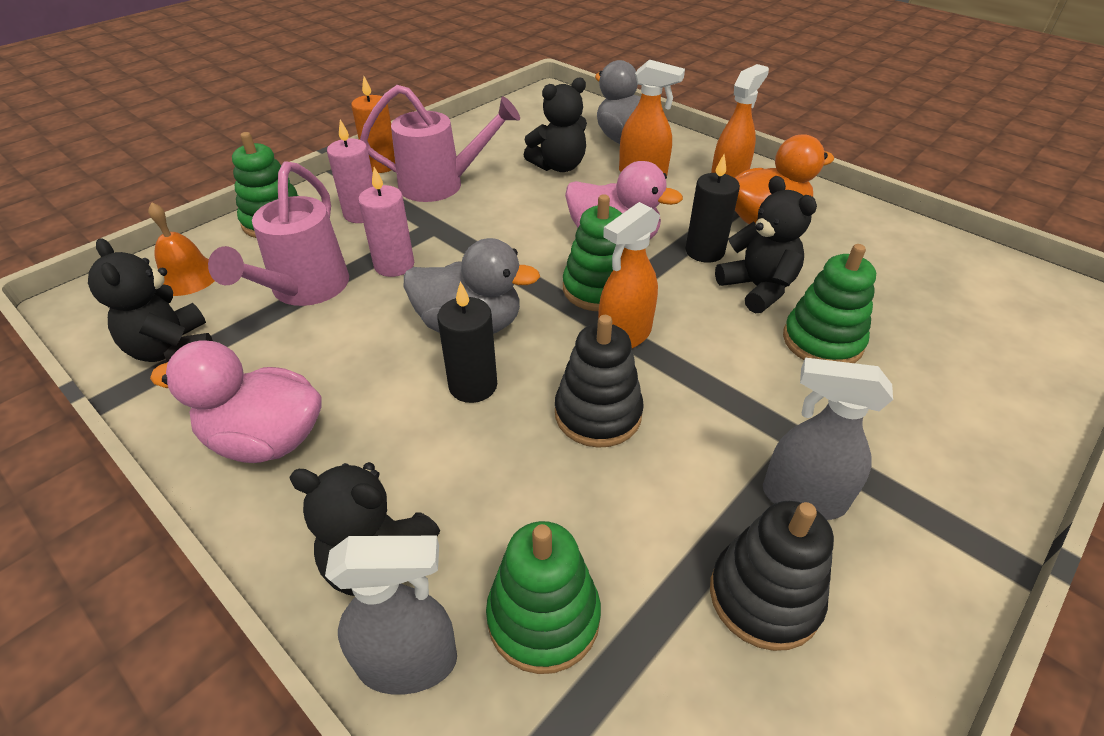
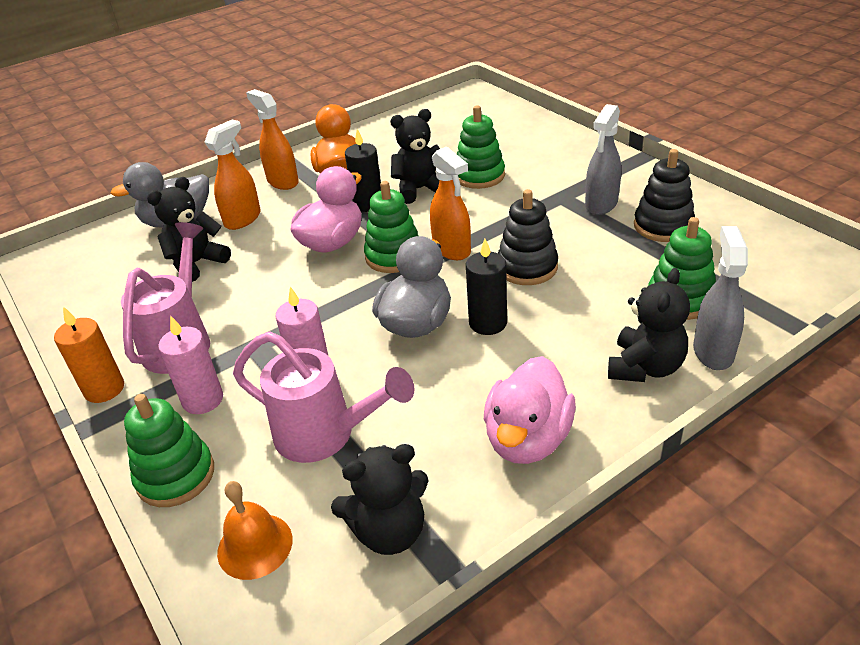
camera: 75 degrees left, 5 degrees down
black teddy bear [524,77,587,172] -> black teddy bear turned 120 degrees counterclockwise [147,177,231,282]

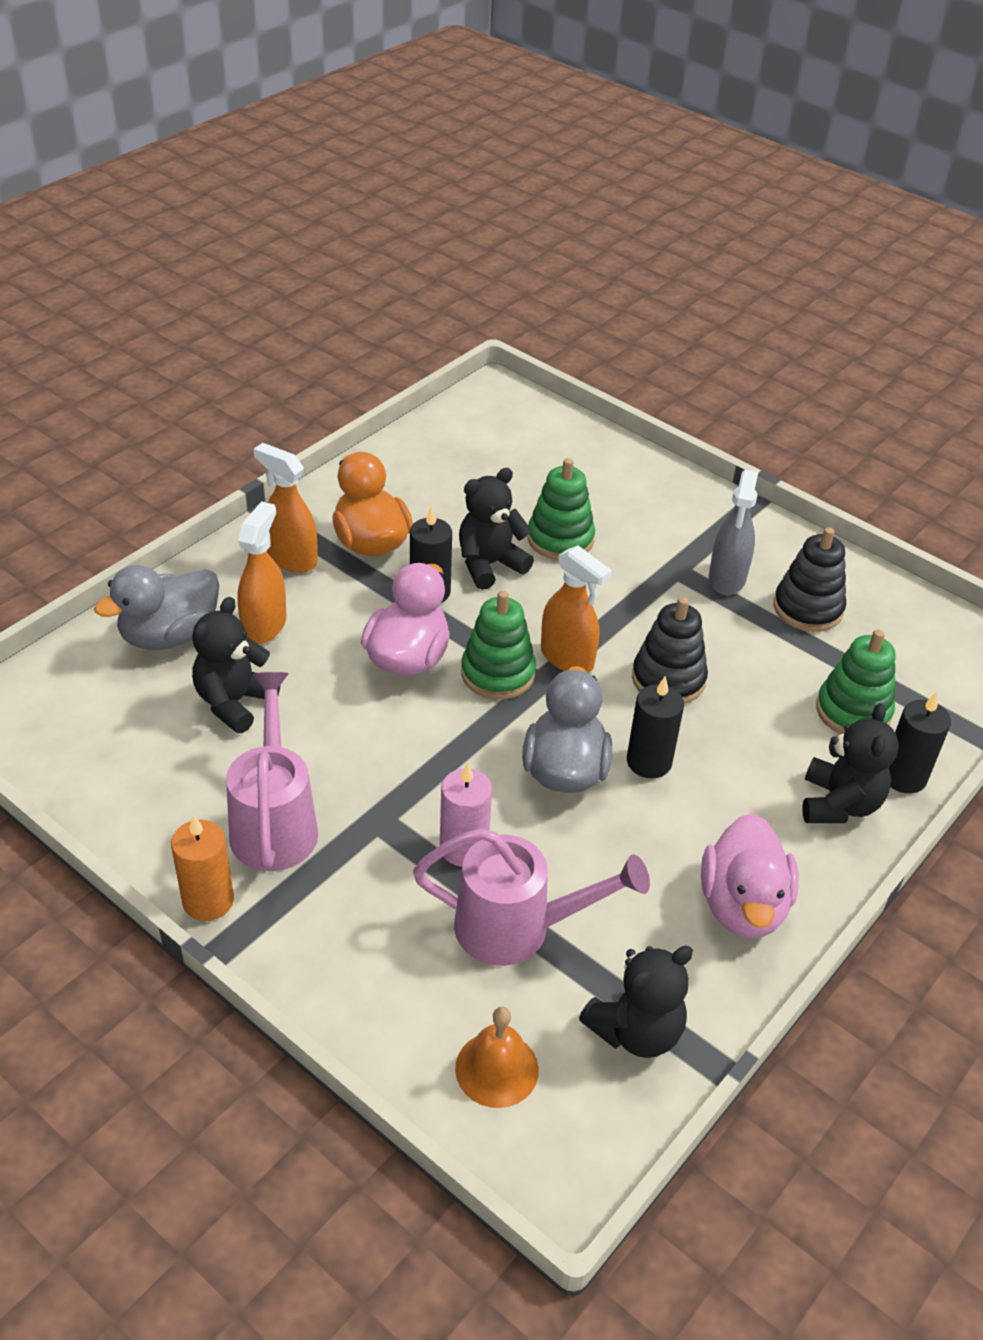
camera: 20 degrees left, 5 degrees up
green stacking toy [124,394,214,507] -> none
pink candle [158,315,223,414] -> none
grey spray bottle [693,226,748,370] -> black candle [889,692,951,793]

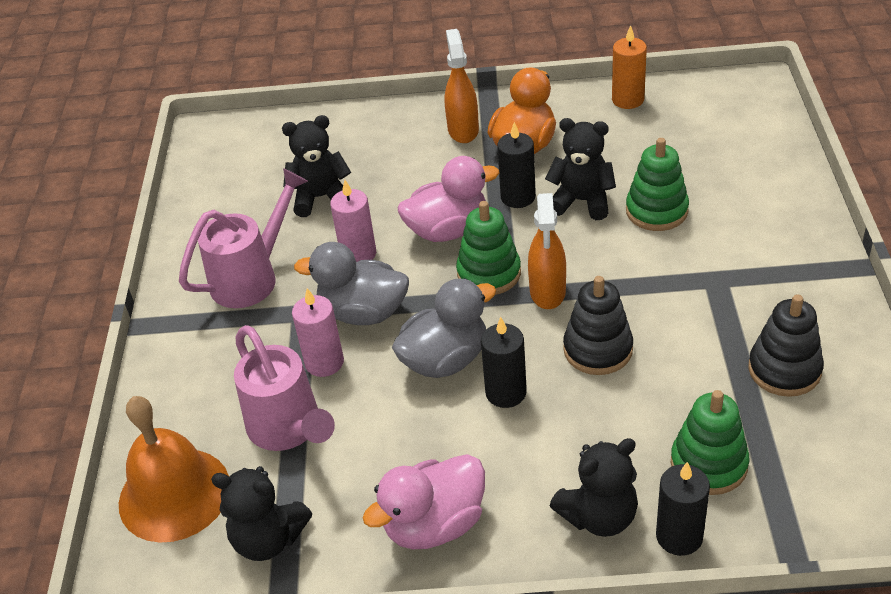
camera: 55 degrees right, 0 degrees up
grey duck [94,565,219,650] -> grey duck moved to [294,242,409,325]
orange candle [171,815,234,921] -> orange candle moved to [612,25,647,109]
orange spray bottle [237,501,286,644] -> none
orange bell [455,1007,539,1108] -> orange bell [119,396,229,543], size x1.72
grey spray bottle [709,470,758,595] -> none
none -> pink candle [330,180,376,262]

